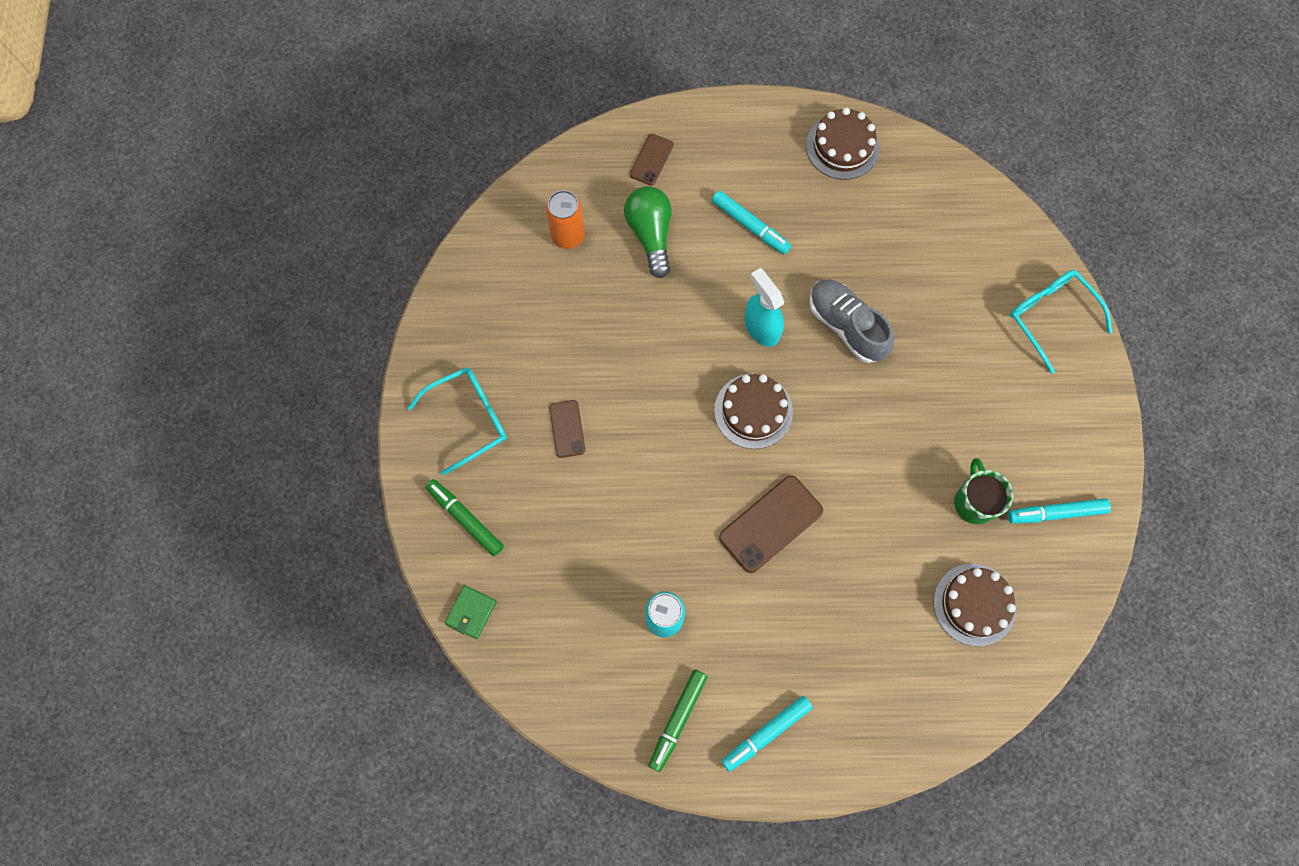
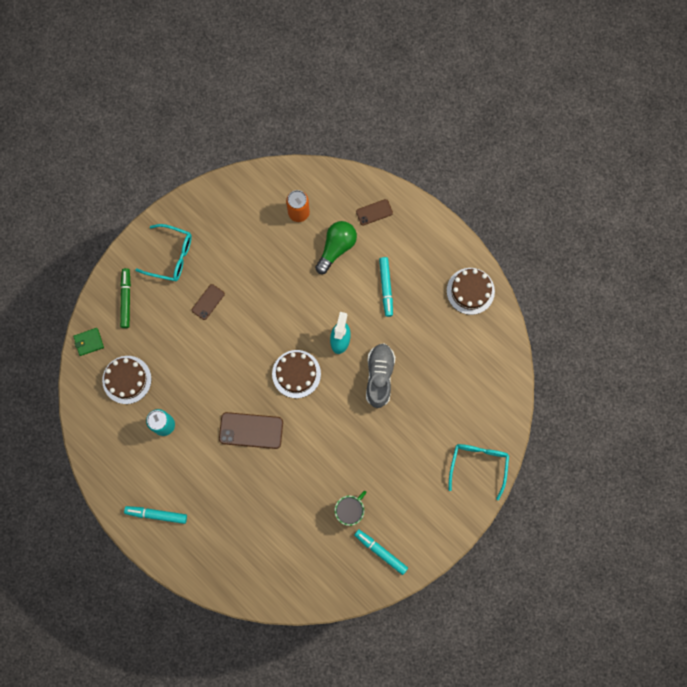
camera: 45 degrees right, 5 degrees up
green marker [649,669,708,772] -> none
brown cake [934,564,1016,646] -> brown cake moved to [102,356,151,404]

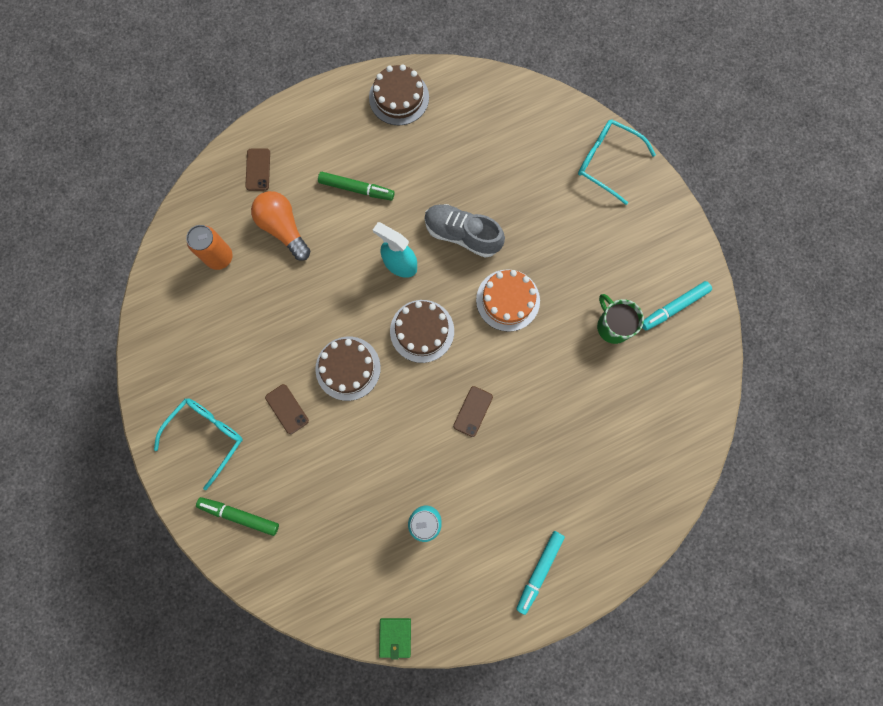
camera: 70 degrees left, 0 degrees up
green wallet [73,328,104,356] -> green wallet moved to [379,618,411,660]
brown cake [102,356,151,404] -> brown cake moved to [315,337,381,401]
brown phone [219,412,283,449] -> brown phone [453,386,493,437], size x0.57
green light bulb [315,221,357,274] -> orange light bulb [251,191,310,261]
turquoise marker [379,257,393,317] -> green marker [318,172,395,200]
none -> orange cake [476,269,540,332]

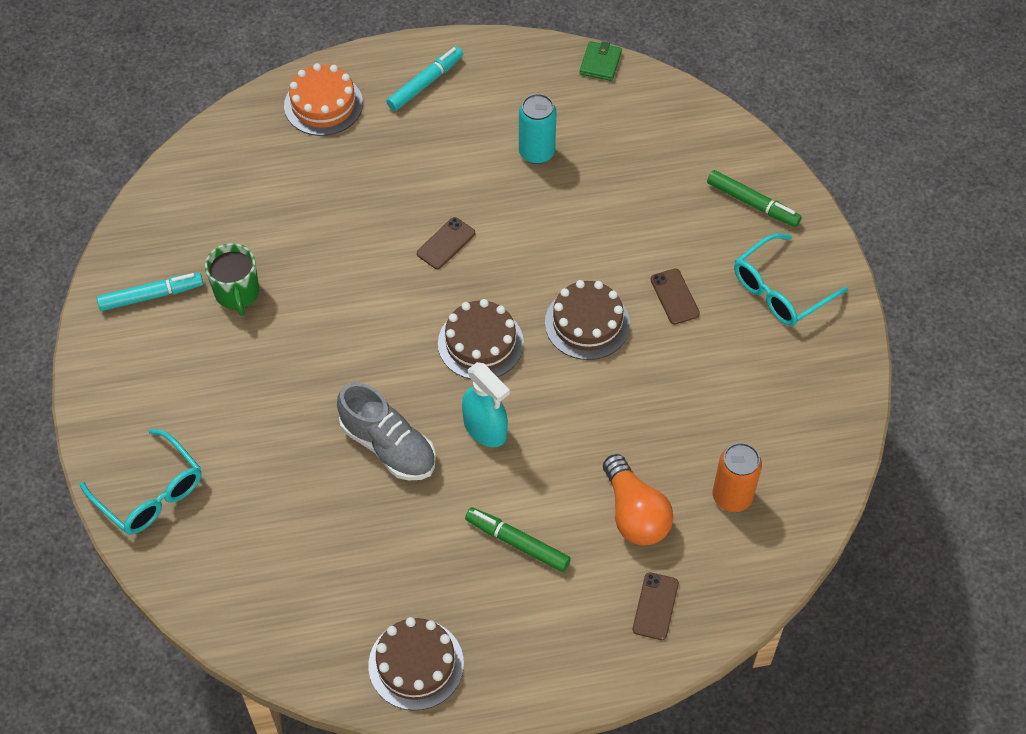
camera: 165 degrees left, 20 degrees down
orange cake [476,269,540,332] -> orange cake moved to [284,63,363,136]

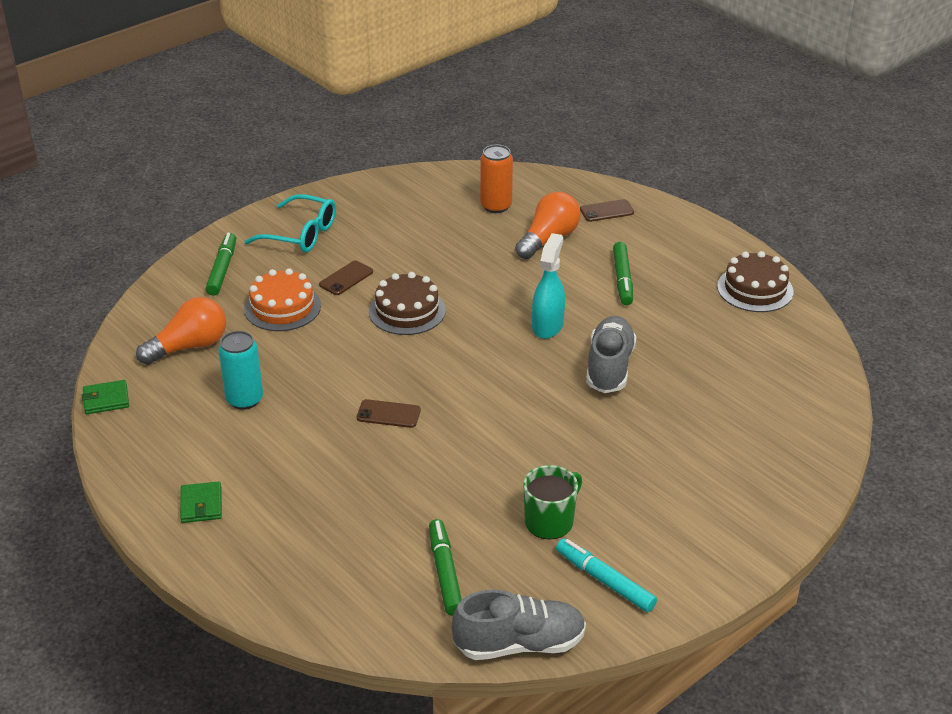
camera: 120 degrees left, 20 degrees down
turquoise glasses [80,429,202,535] -> none
orange cake [284,63,363,136] -> orange cake moved to [244,268,321,331]
turquoise marker [386,46,463,111] -> green wallet [180,481,222,523]
brown cake [438,299,524,379] -> none
none -> orange light bulb [136,297,226,365]
none -> green marker [429,519,462,616]
none -> grey shoe [452,590,586,660]

